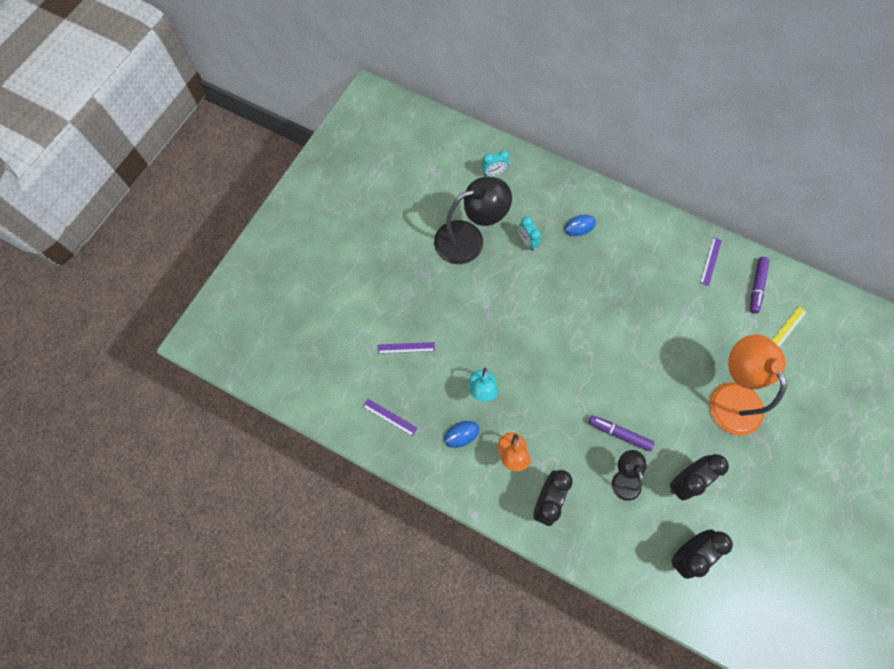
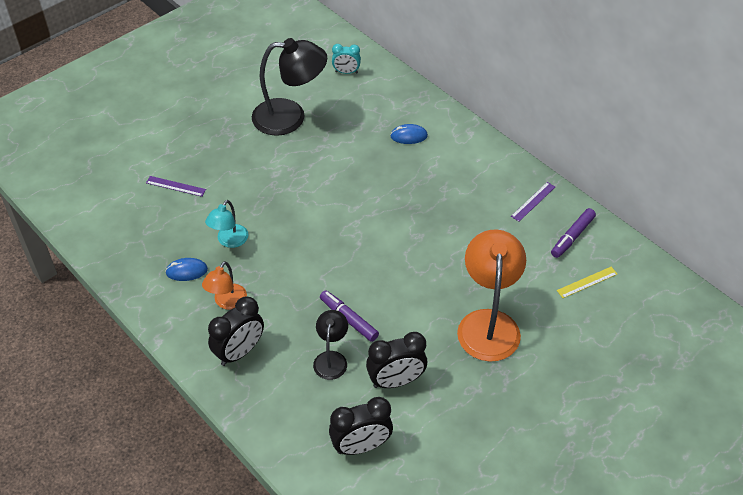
camera: 20 degrees right, 20 degrees down
purple ruler [362,399,417,436] -> none
turquoise clock [518,216,541,251] -> none

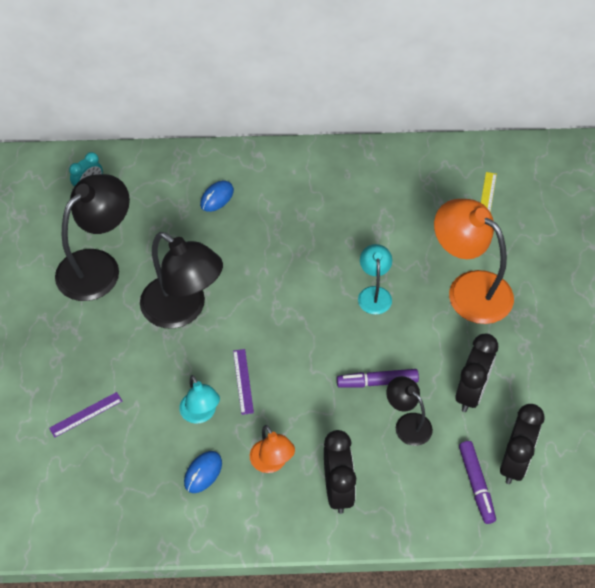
camera: 50 degrees left, 5 degrees up
purple ruler [511,182,555,221] -> purple ruler moved to [233,349,254,415]
purple marker [551,208,596,258] -> purple marker moved to [459,441,496,524]
none -> black lamp [140,232,223,329]
none -> turquoise lamp [358,244,392,315]

